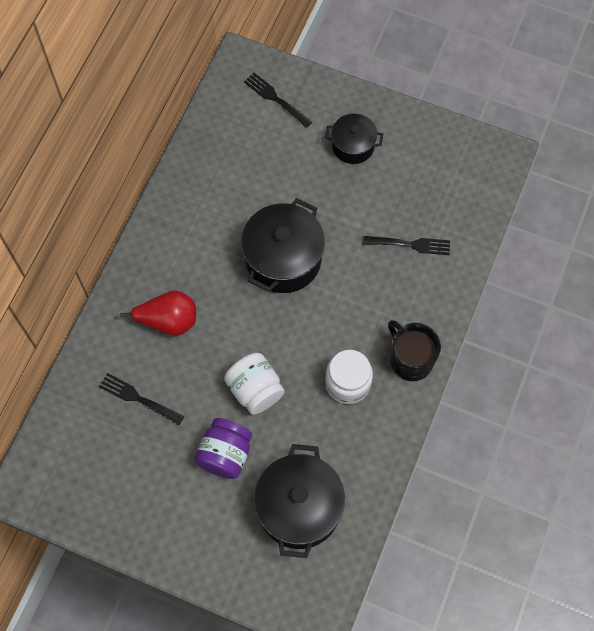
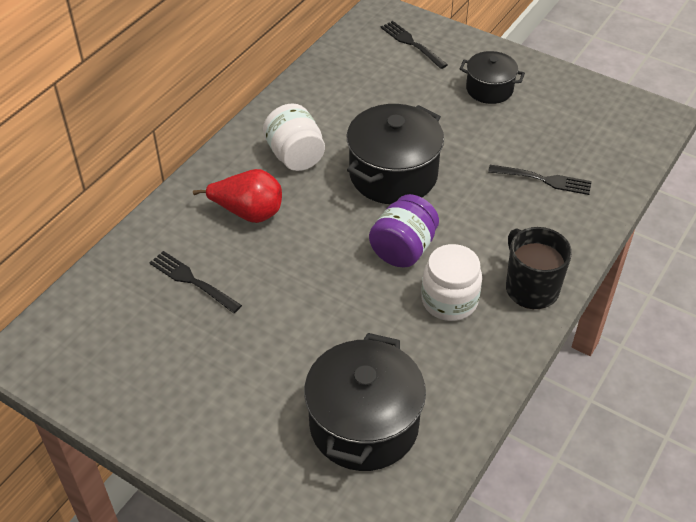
camera: 10 degrees right, 20 degrees down
purple jar [195,418,252,479] -> purple jar moved to [369,194,439,268]
white jar [224,353,285,415] -> white jar moved to [263,103,325,171]

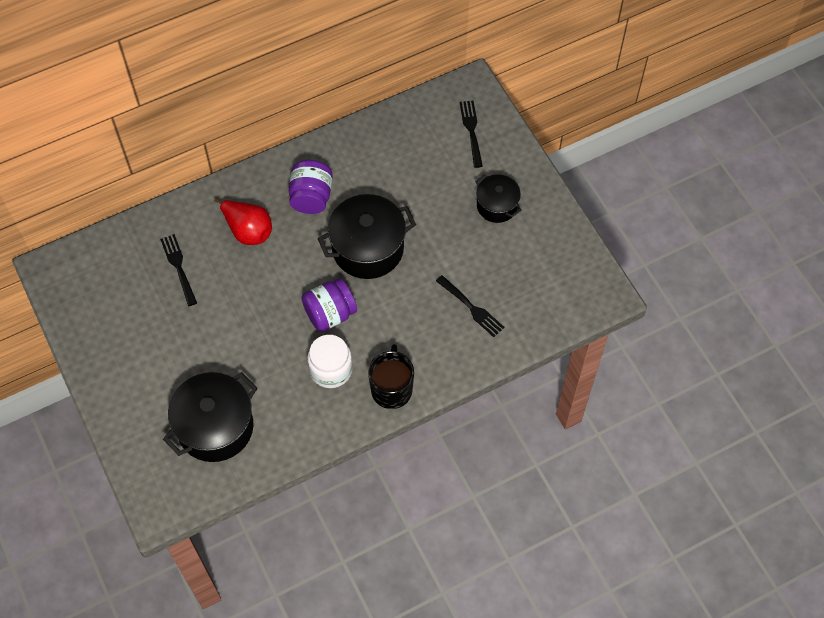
camera: 30 degrees right, 15 degrees up
white jar [263,103,325,171] -> purple jar [289,160,333,214]

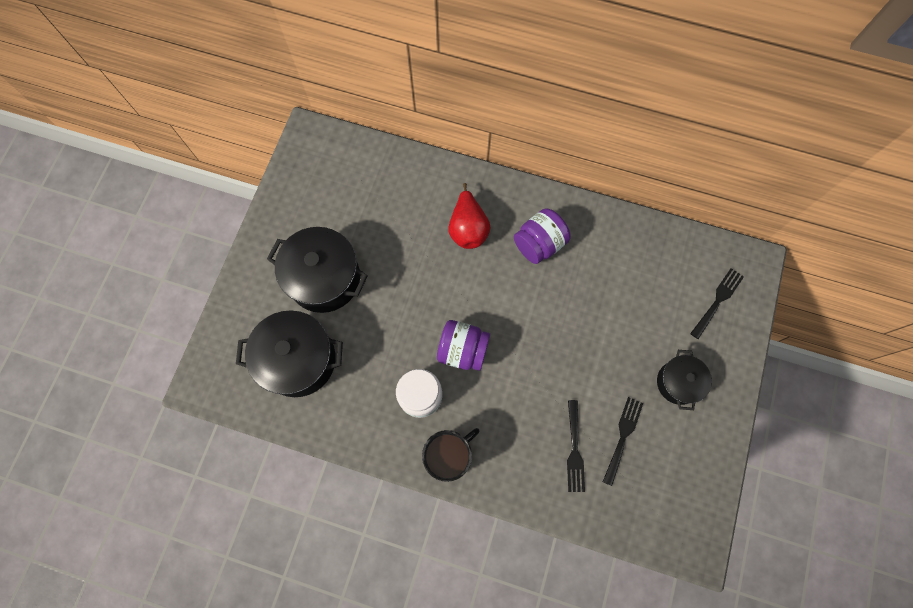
camera: 45 degrees right, 10 degrees up
black fork [160,234,197,306] -> black fork moved to [603,397,643,486]
black pot [317,194,416,279] -> black pot moved to [267,227,368,313]

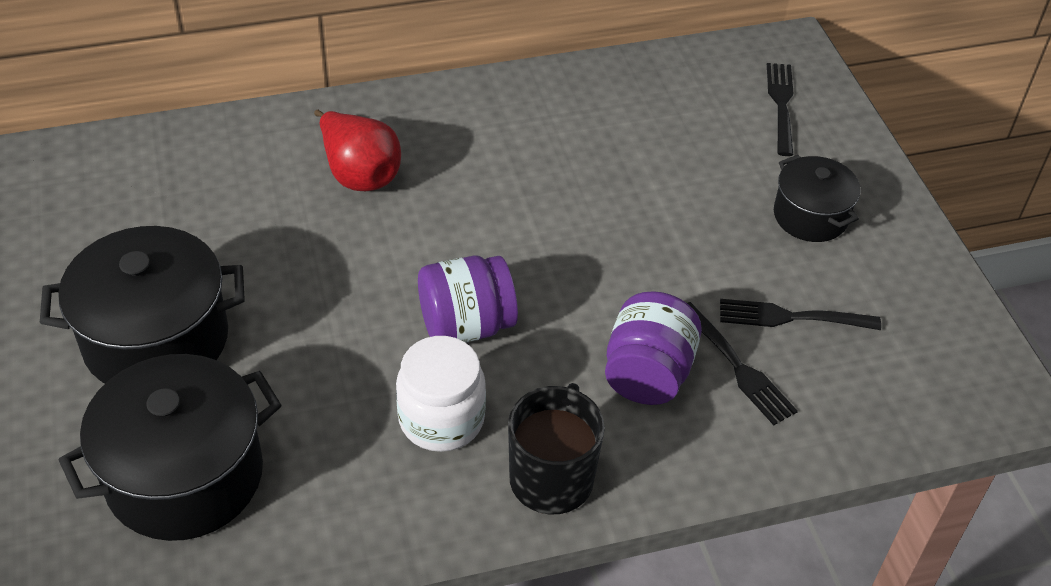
camera: 35 degrees left, 25 degrees down
purple jar [514,208,571,264] -> purple jar moved to [605,291,702,405]
black fork [603,397,643,486] -> black fork turned 75 degrees counterclockwise [720,299,881,330]

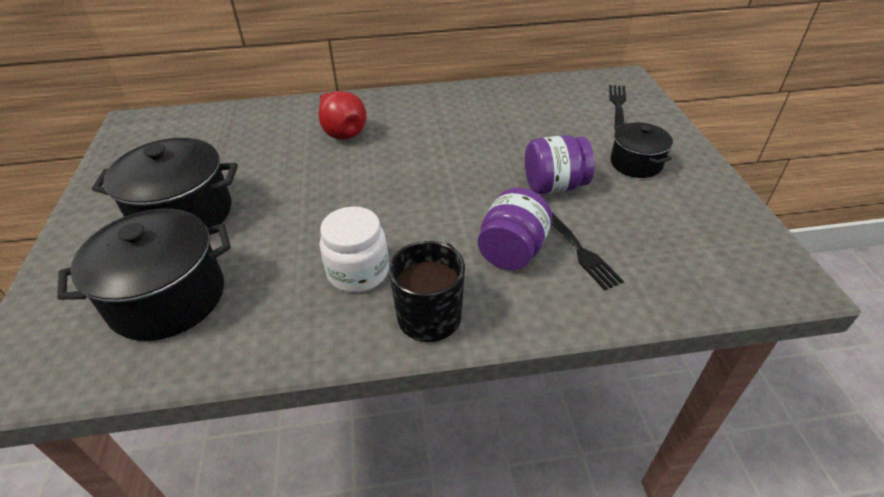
camera: 10 degrees right, 5 degrees down
purple jar [418,256,518,343] -> purple jar moved to [525,135,595,194]
black fork [720,299,881,330] -> none

